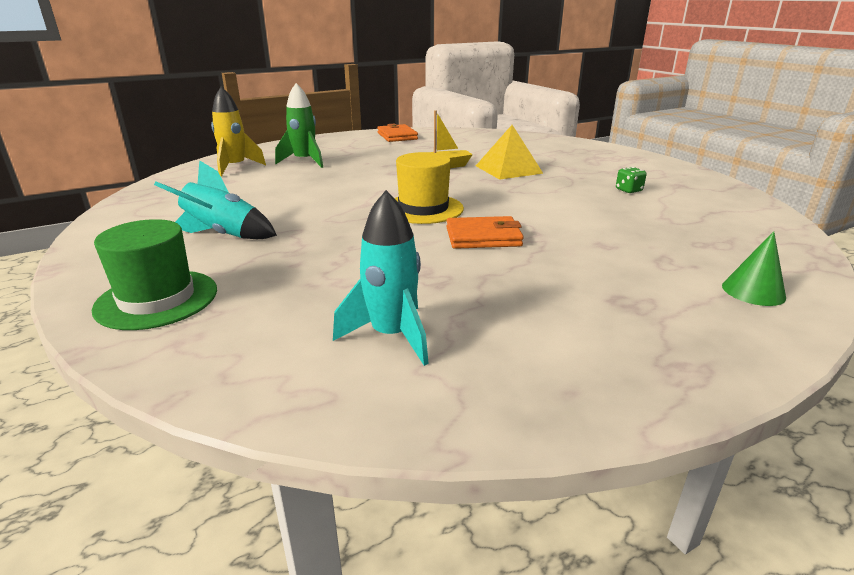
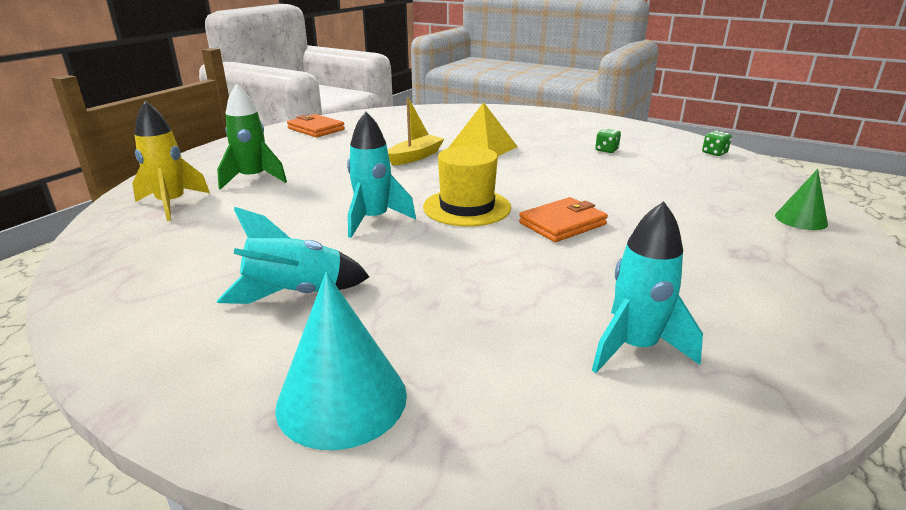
camera: 30 degrees left, 0 degrees up
green hat [92,219,217,330] -> turquoise cone [275,272,407,450]
none -> turquoise rocket [347,112,416,238]
none -> green dice [702,131,732,156]

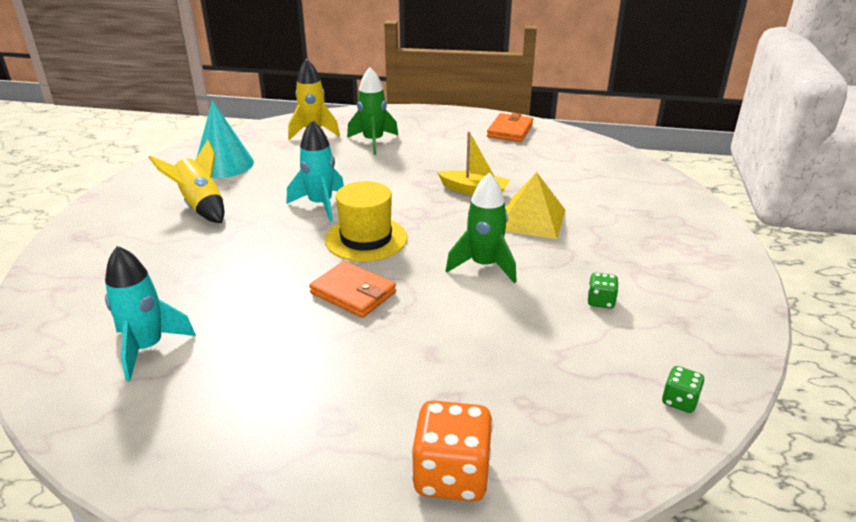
camera: 70 degrees right, 5 degrees up
turquoise rocket [217,207,369,304] -> yellow rocket [148,140,225,223]
turquoise cone [275,272,407,450] -> turquoise cone moved to [196,100,254,178]
green cone [775,169,828,230] -> orange dice [411,400,493,502]
none -> green rocket [446,173,517,283]

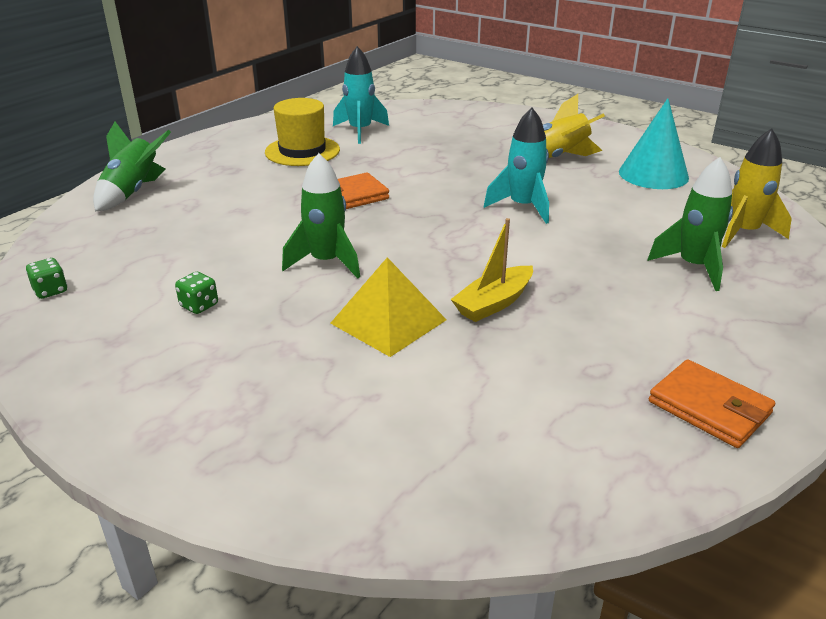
camera: 115 degrees right, 0 degrees up
yellow hat [325,181,407,262] -> yellow hat moved to [265,98,340,166]
orange dice [411,400,493,502] -> green rocket [93,122,171,212]

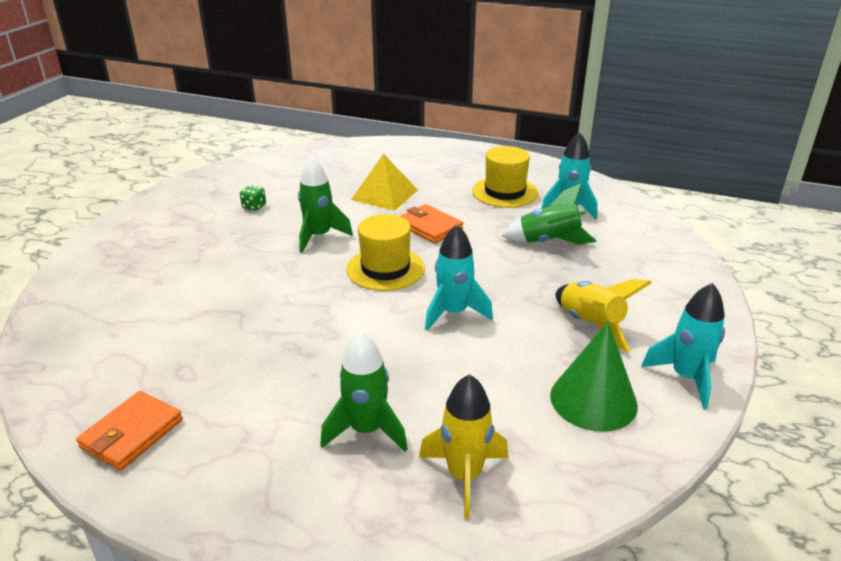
camera: 75 degrees right, 0 degrees up
green dice [26,258,67,299] -> none
green rocket [93,122,171,212] -> green rocket moved to [501,184,597,245]
yellow pyramid [330,257,447,357] -> yellow pyramid moved to [351,154,418,211]
yellow boat [451,218,533,322] -> none
turquoise cone [619,98,689,189] -> green cone [550,322,638,432]
none -> yellow hat [346,214,425,291]
none -> turquoise rocket [641,283,725,409]

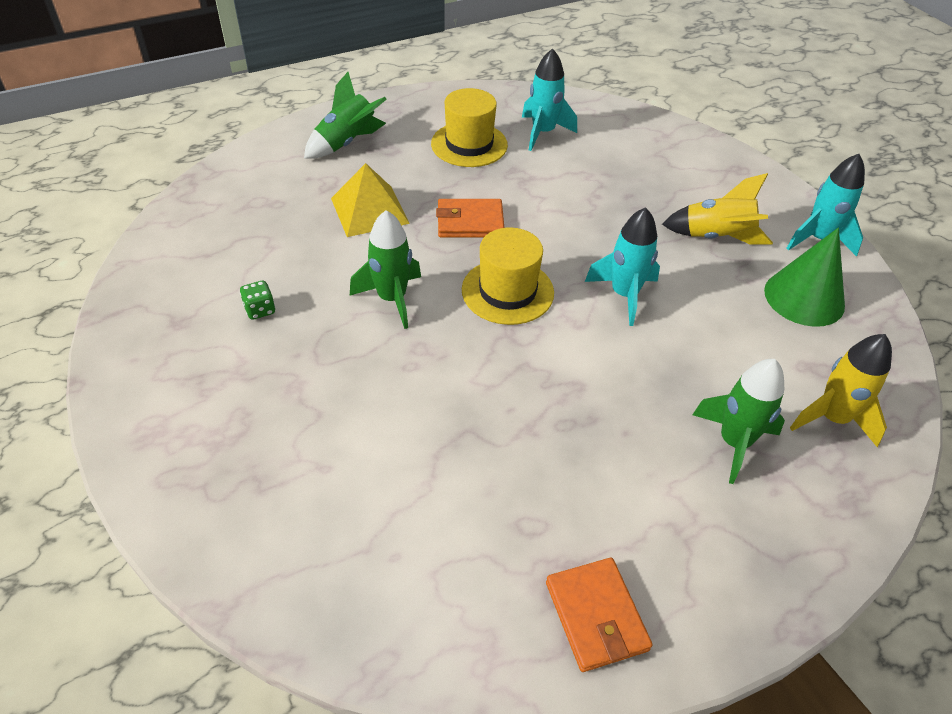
camera: 50 degrees left, 15 degrees up
green rocket [501,184,597,245] -> green rocket moved to [304,72,387,159]

